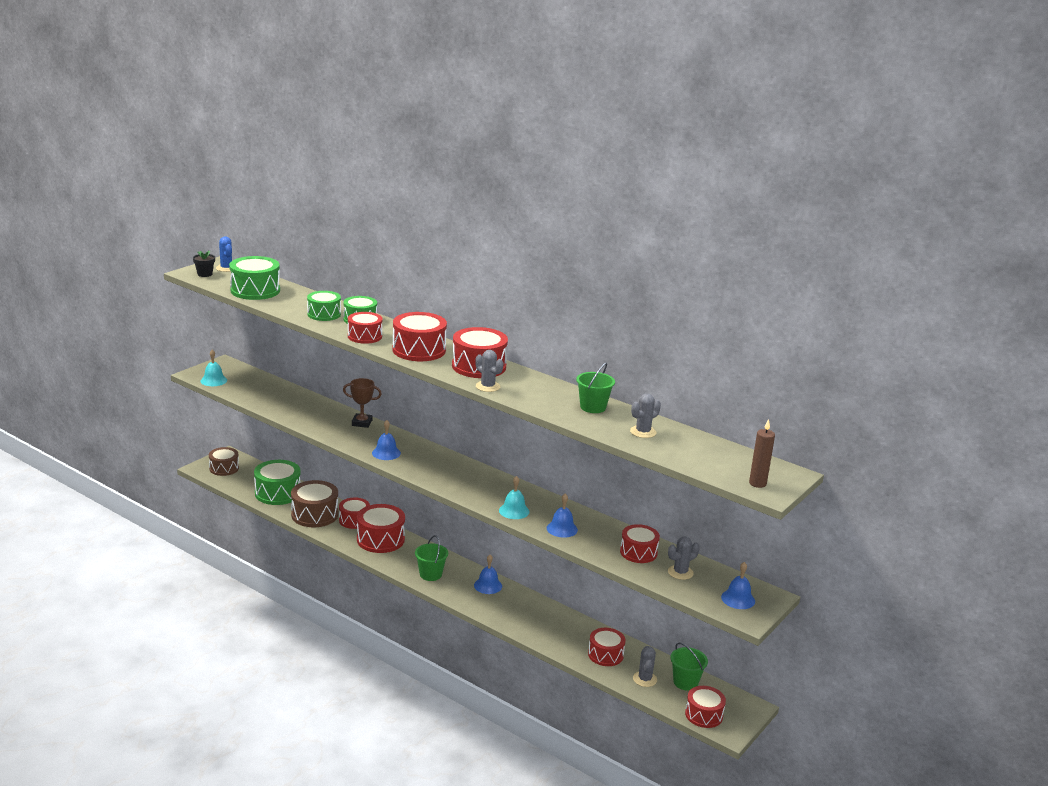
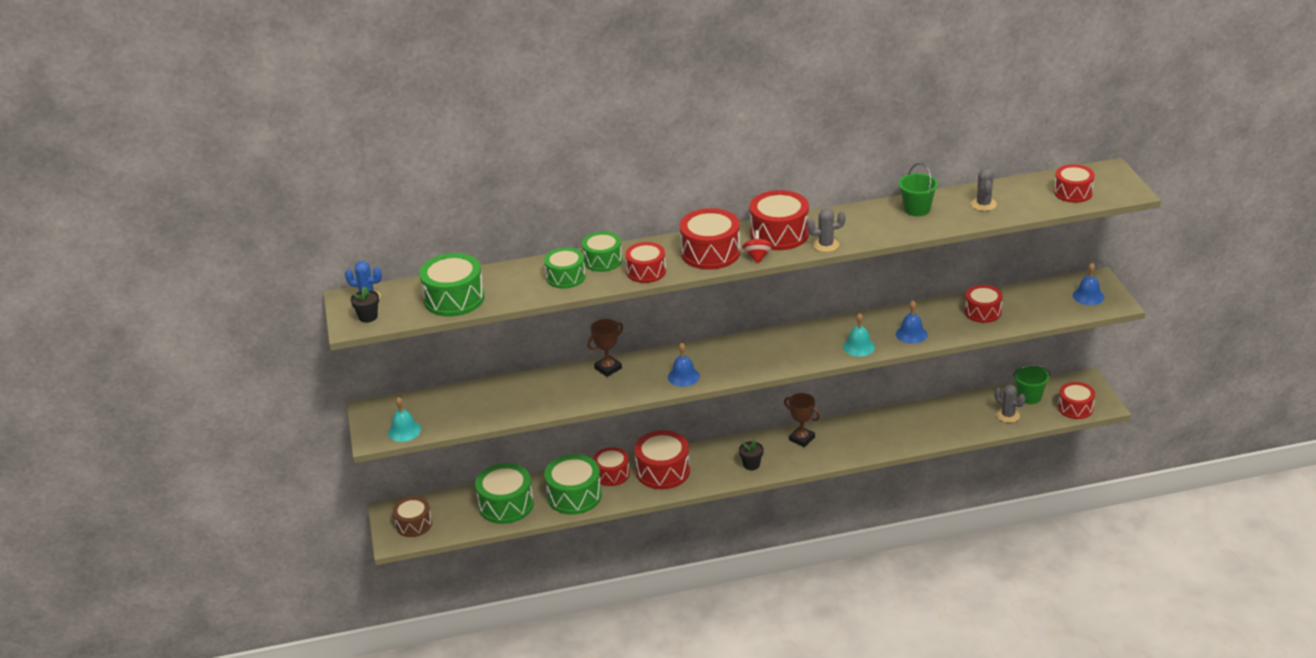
camera: 45 degrees left, 10 degrees up
brown drum [291,480,338,527] -> green drum [544,454,602,515]
green bucket [415,535,448,581] -> black flower pot [739,439,764,470]
blue bell [474,555,502,594] -> brown trophy [784,393,820,447]
red drum [588,628,626,666] -> red drum moved to [1054,164,1095,203]
grey cactus [668,537,700,580] -> none
brown candle [749,419,775,488] -> none
none -> red spinning top [742,230,773,264]

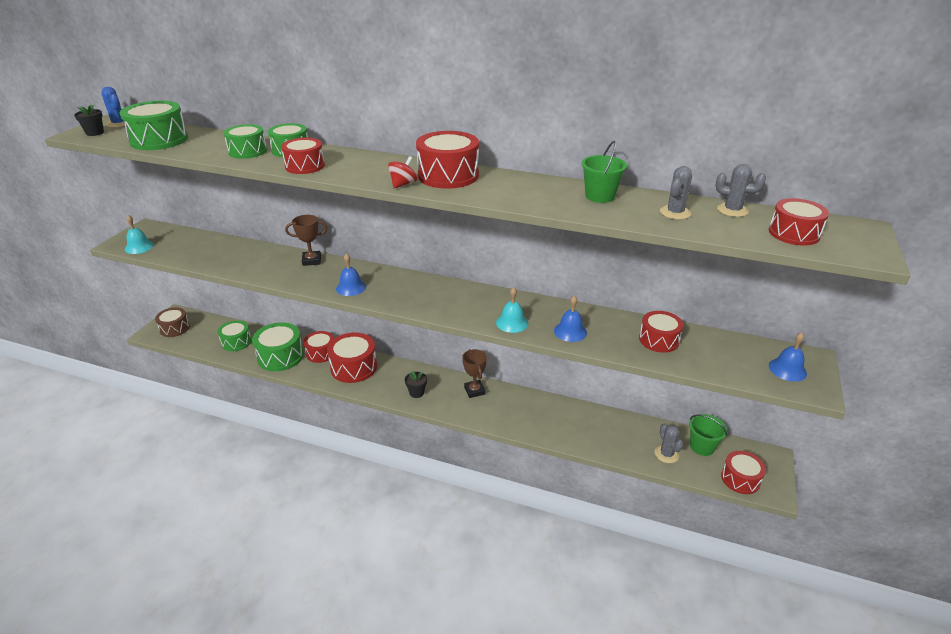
camera: 30 degrees right, 0 degrees up
green drum [475,463,534,524] -> green drum [218,320,252,351], size x0.66
red drum [680,208,740,270] -> none
grey cactus [807,208,846,252] -> grey cactus moved to [716,164,766,217]

